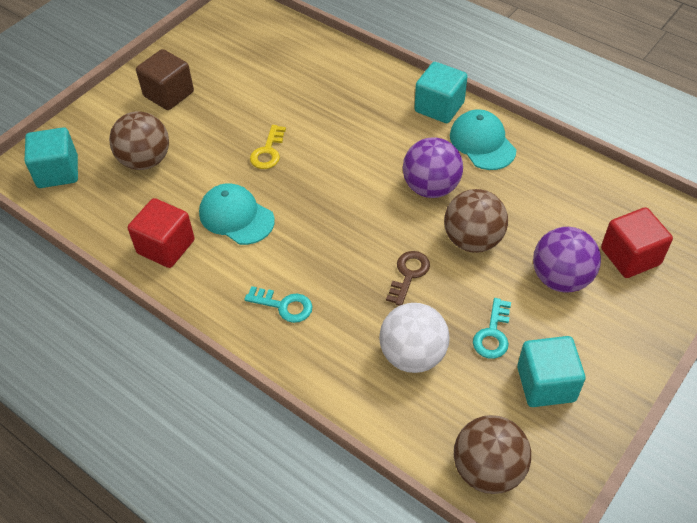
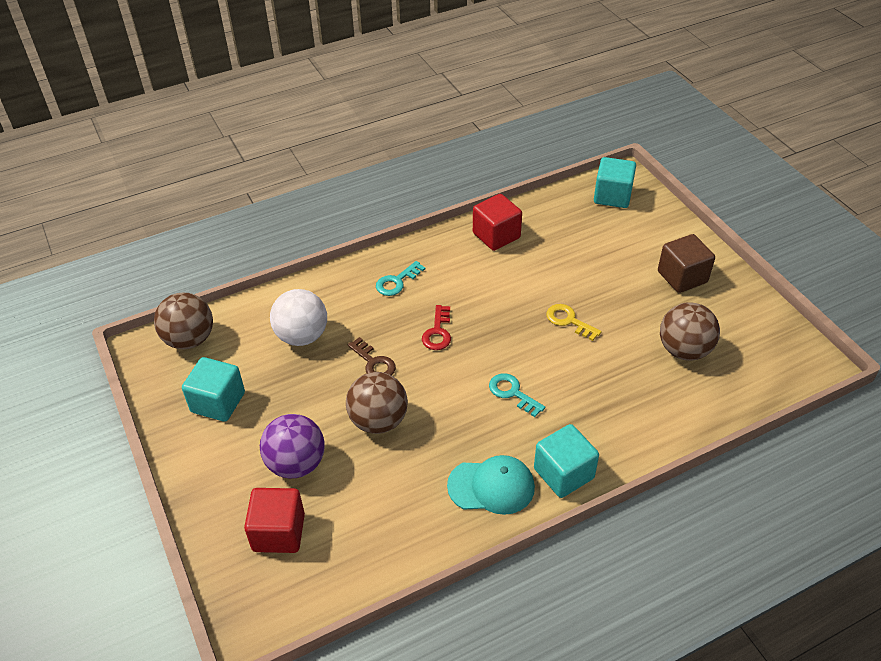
camera: 115 degrees right, 5 degrees down
brown ball [109,112,169,170] -> brown ball moved to [660,302,720,361]
turquoise cap [199,183,275,245] -> none
purple ball [403,137,463,198] -> none
turquoise key [473,298,511,359] -> turquoise key moved to [489,373,545,417]
none -> red key [422,305,451,350]

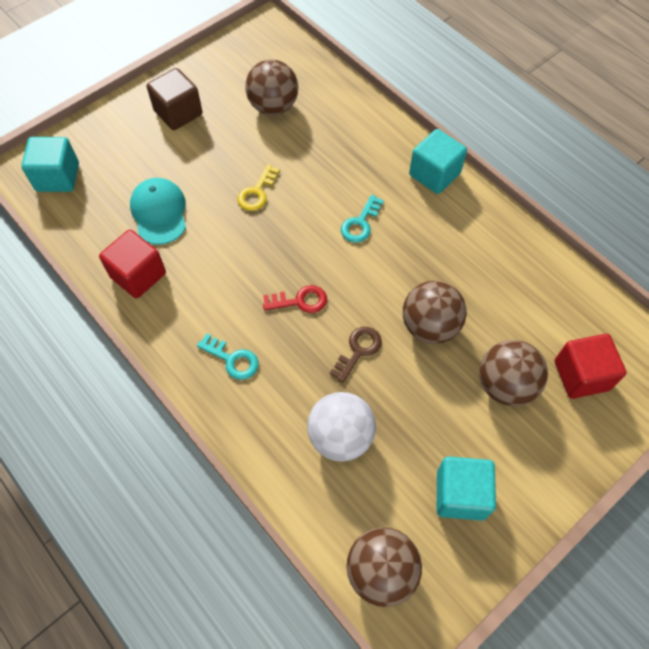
camera: 105 degrees left, 15 degrees up
purple ball [260,414,325,478] -> brown ball [479,340,548,406]
turquoise cap [447,455,535,515] -> turquoise cap moved to [130,178,186,245]

